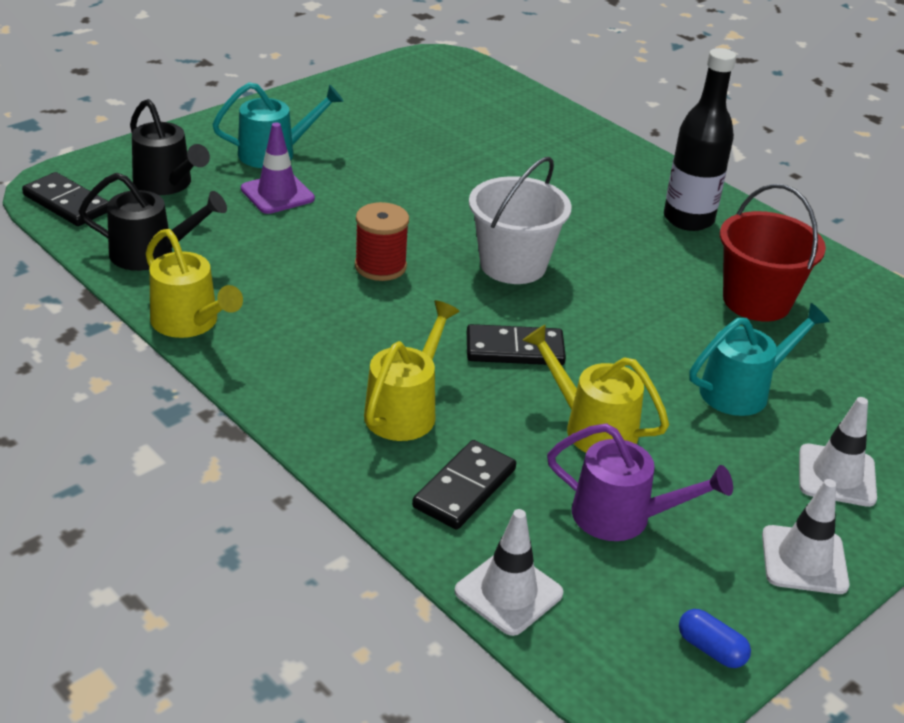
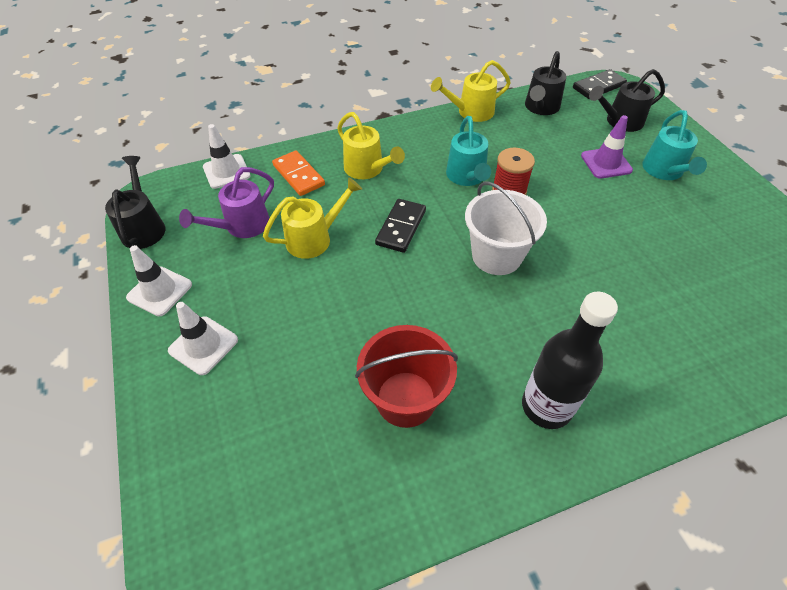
camera: 115 degrees right, 15 degrees up
black domino [412,440,516,530] -> orange domino [272,151,325,196]
blue capsule [679,609,751,668] -> black watering can [105,156,165,249]
turquoise watering can [689,303,830,416] -> turquoise watering can moved to [446,116,491,186]

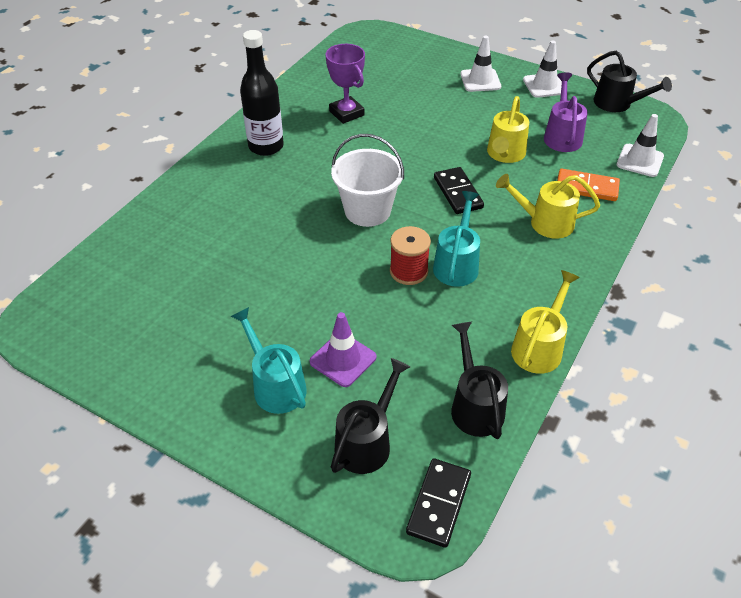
camera: 140 degrees right, 5 degrees down
red bucket [355,325,458,428] -> purple trophy [326,44,365,124]
turquoise watering can [446,116,491,186] -> turquoise watering can turned 60 degrees clockwise [433,191,480,287]

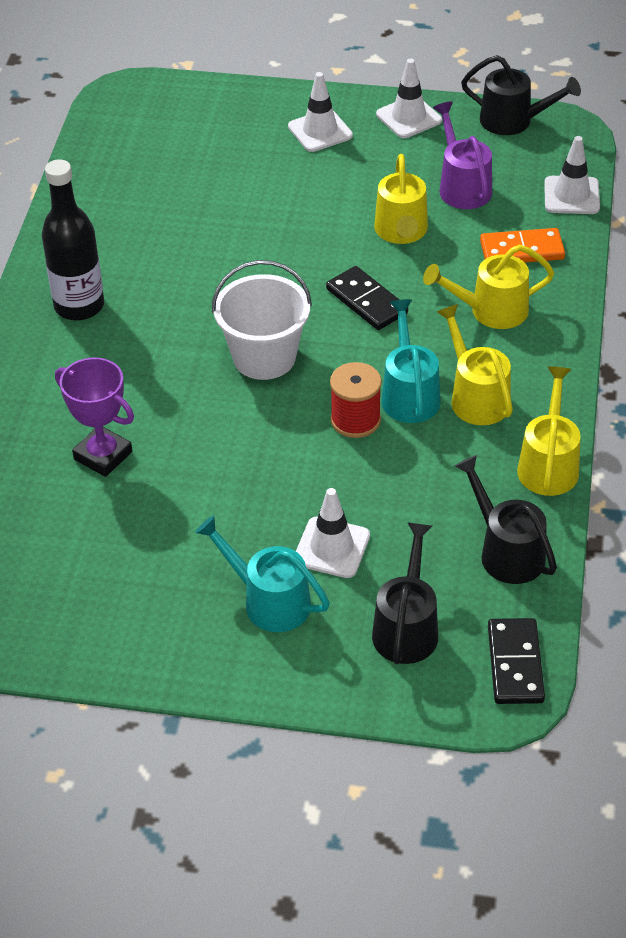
camera: 20 degrees left, 0 degrees up
purple traffic cone [310,312,376,387] -> white traffic cone [296,488,370,578]
purple trophy [326,44,365,124] -> purple trophy moved to [55,358,134,477]
none -> yellow watering can [437,304,513,425]

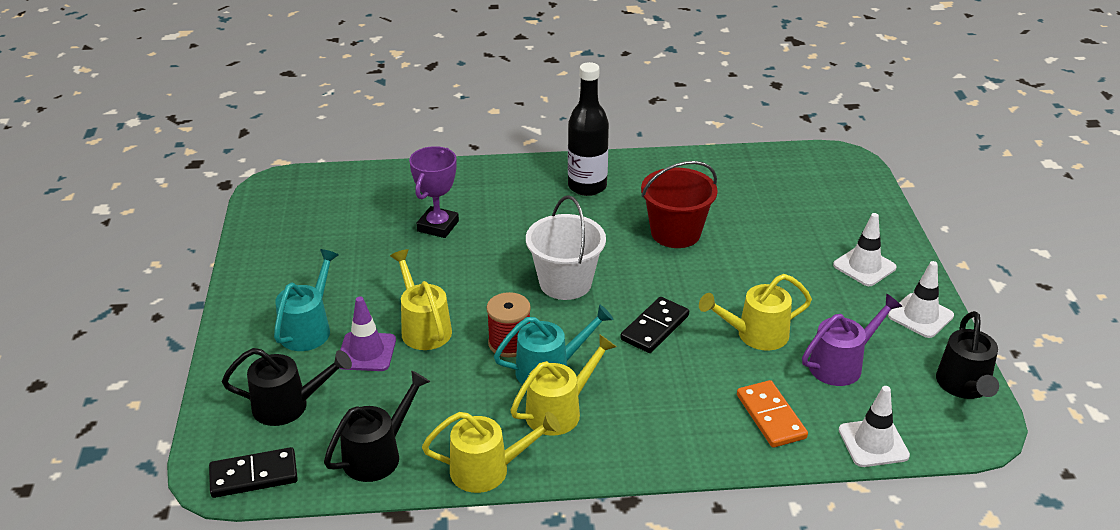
camera: 75 degrees right, 10 degrees down
white traffic cone [296,488,370,578] -> purple traffic cone [339,297,396,371]
yellow watering can [423,245,554,329] -> yellow watering can moved to [390,249,452,350]
none -> red bucket [641,161,718,248]

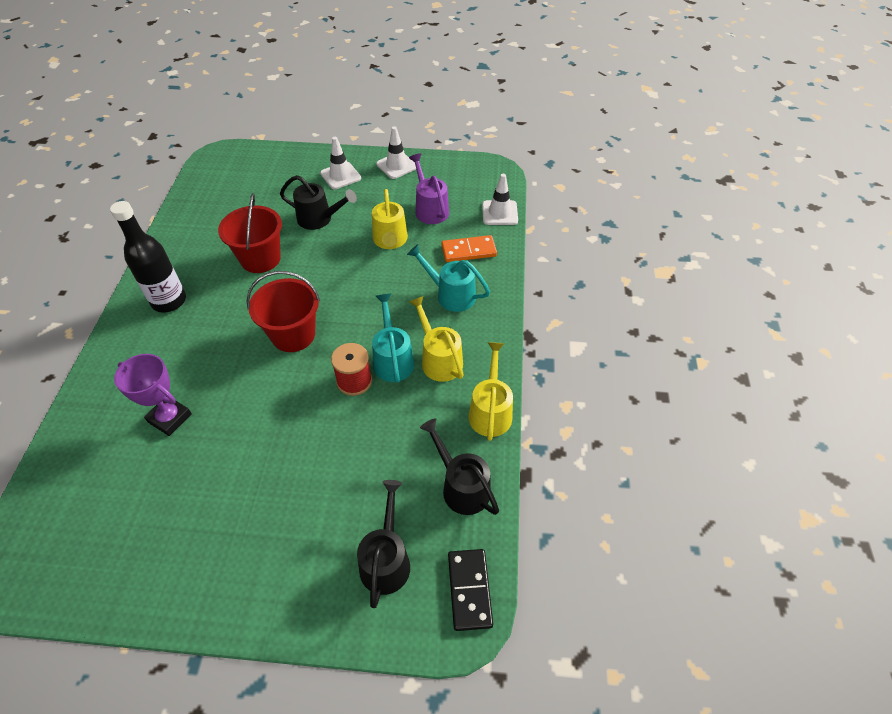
camera: 80 degrees left, 15 degrees up
turquoise watering can [274,249,339,351] -> turquoise watering can moved to [407,244,490,312]
purple traffic cone [339,297,396,371] -> none
yellow watering can [390,249,452,350] -> none
white bucket [526,195,606,300] -> red bucket [247,271,320,352]
black domino [620,297,689,353] -> none
black watering can [936,311,999,399] -> black watering can moved to [280,175,357,230]

